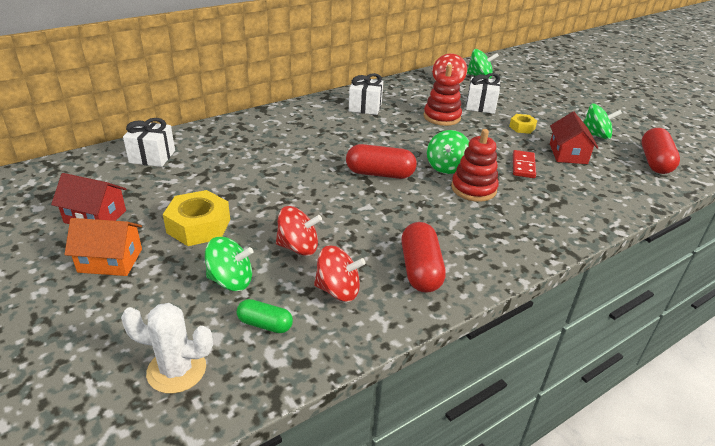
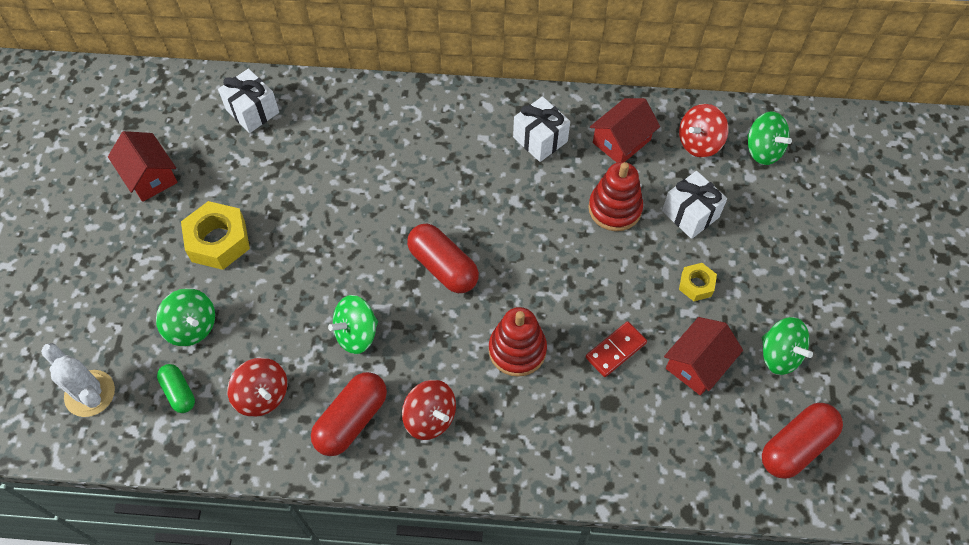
camera: 40 degrees right, 25 degrees up
orange house [64,218,142,276] -> none
red spinning top [276,206,322,256] -> red spinning top moved to [402,380,456,440]
green spinning top [427,130,469,174] -> green spinning top moved to [328,295,378,354]
none -> red house [590,98,660,163]

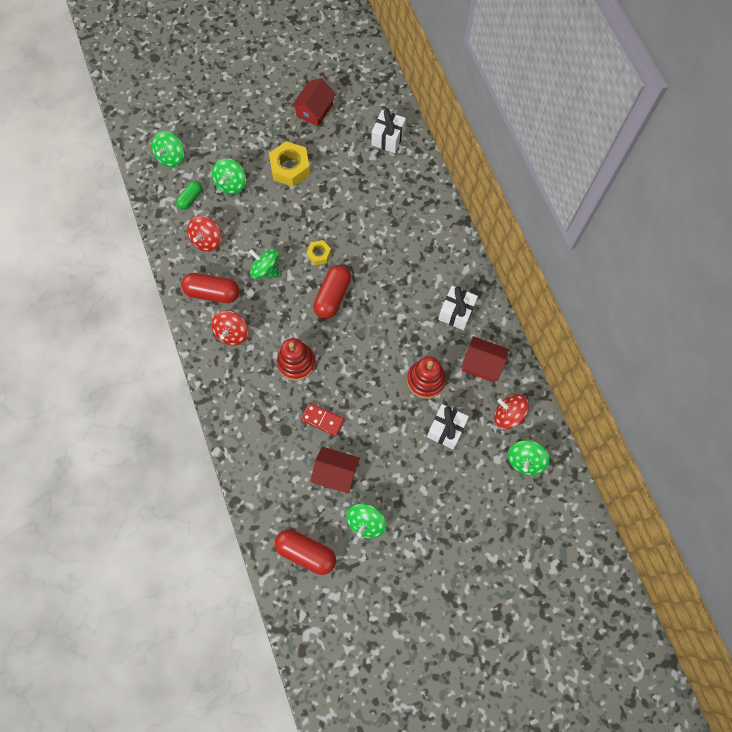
camera: 65 degrees right, 10 degrees up
white cactus [41,343,115,417] -> green spinning top [152,131,184,167]
yellow nut [679,263,717,301] -> yellow nut moved to [307,240,331,265]

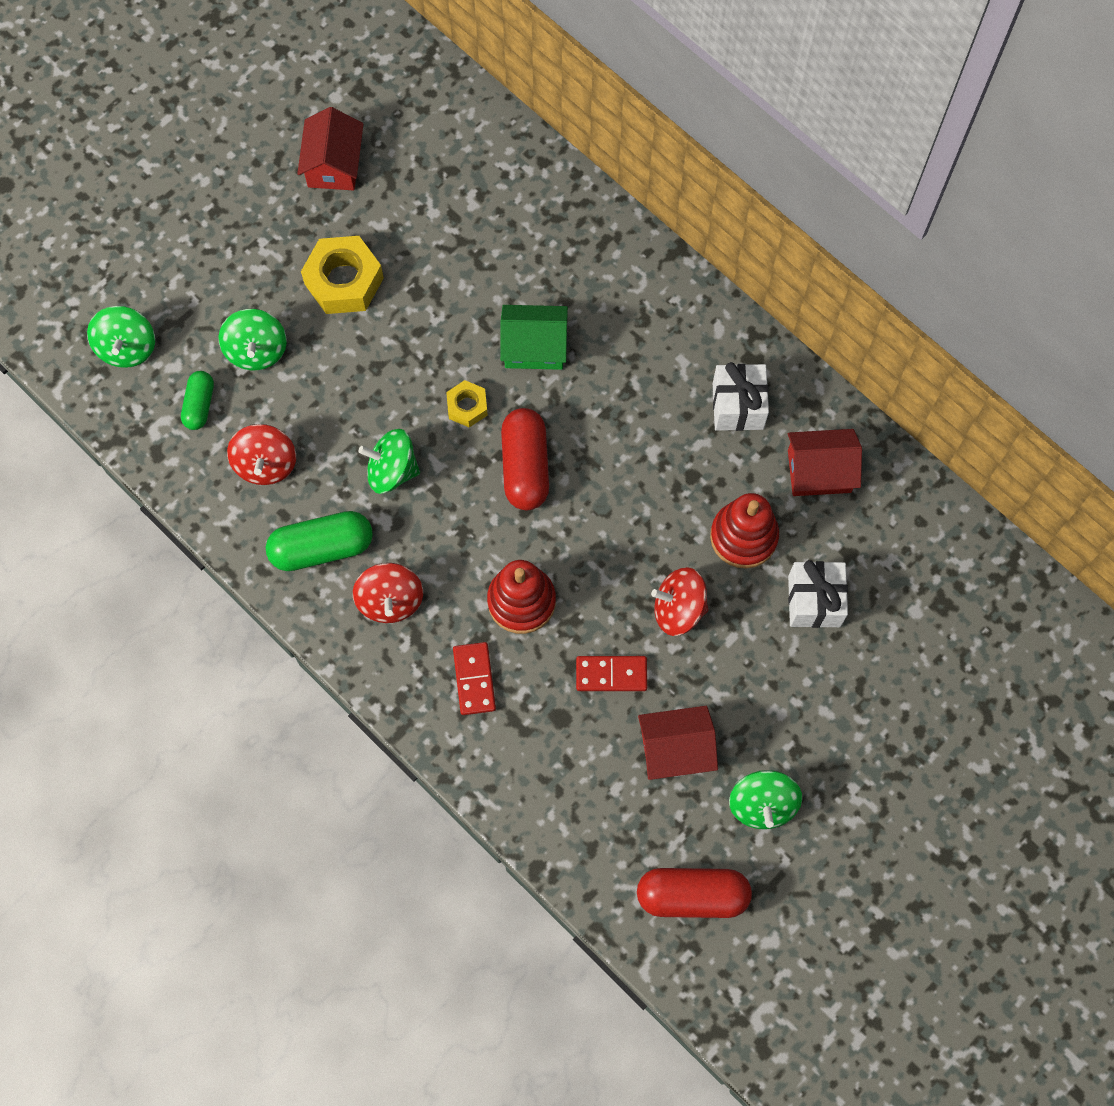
camera: 25 degrees left, 0 degrees up
red capsule [181,273,240,303] -> green capsule [266,511,373,571]
white gift [372,109,406,153] -> none
red spinning top [494,394,529,429] -> red spinning top moved to [651,567,708,636]
green spinning top [508,440,549,475] -> none
none -> red domino [453,642,496,715]
none -> green house [500,305,568,370]

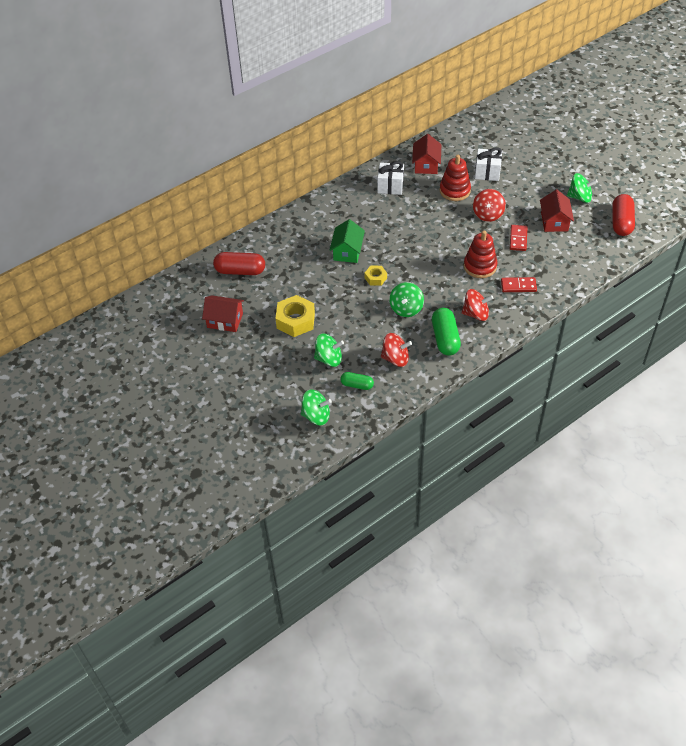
camera: 80 degrees left, 20 degrees down
red capsule [501,408,549,510] -> red capsule moved to [213,252,265,275]

